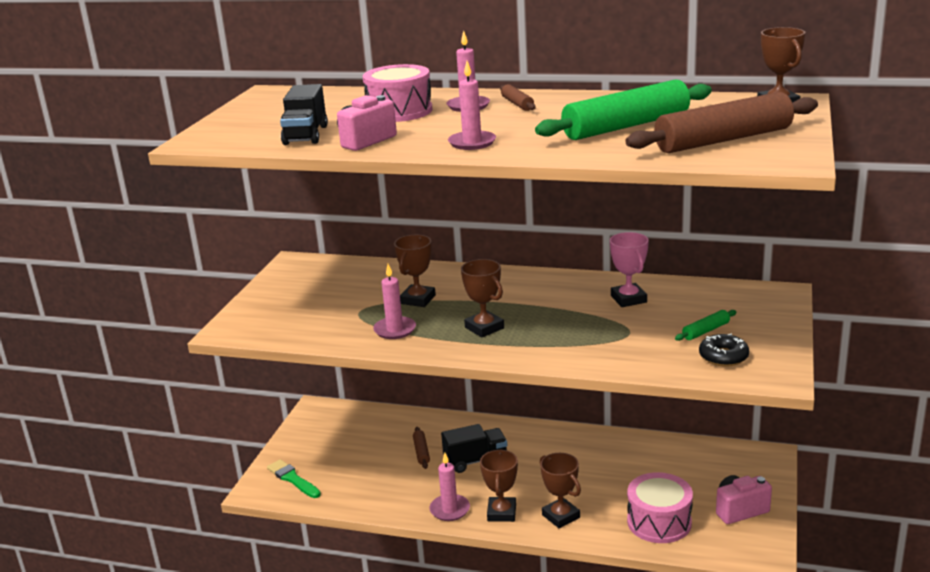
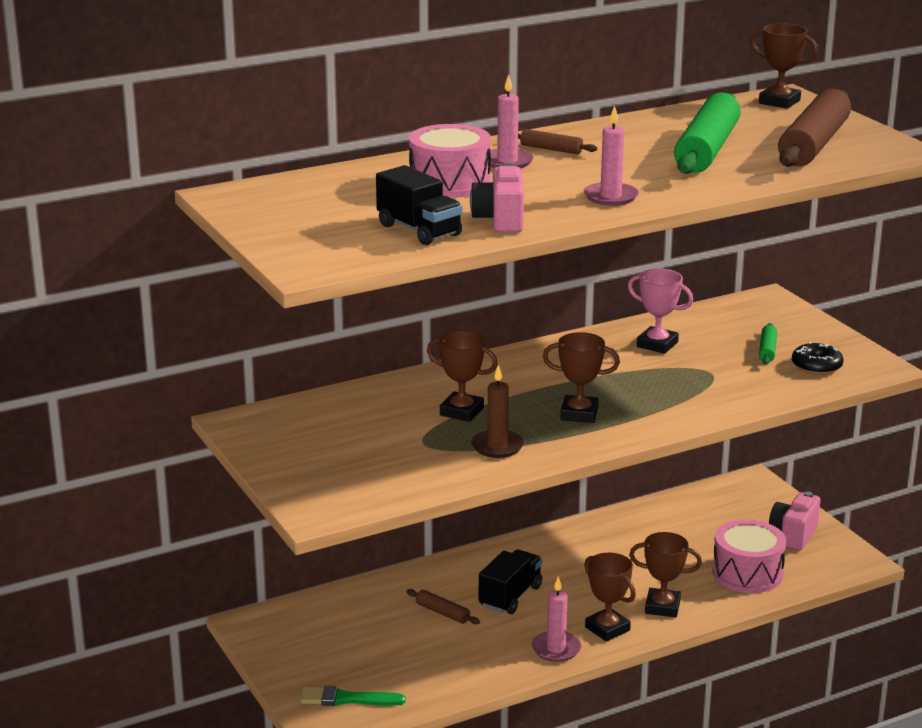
camera: 45 degrees left, 0 degrees up
pink candle [373,264,416,339] -> brown candle [471,364,524,458]
brown trophy [394,235,436,307] -> brown trophy turned 45 degrees counterclockwise [427,330,498,422]

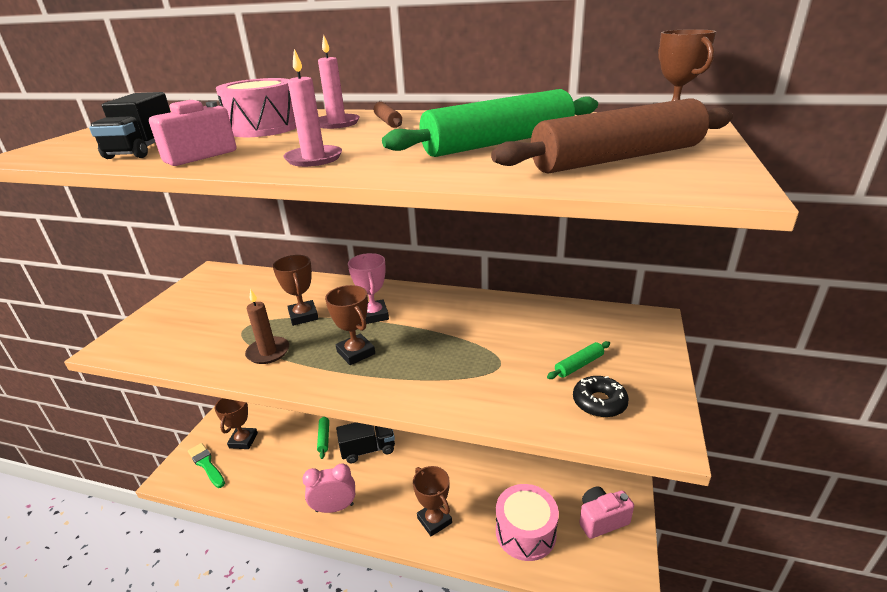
camera: 45 degrees right, 5 degrees up
brown rolling pin [406,589,480,624] -> green rolling pin [317,416,329,459]
pink candle [532,576,581,662] -> pink clock [302,463,355,513]
brown trophy [584,553,636,642] -> brown trophy moved to [215,398,258,449]
pink trophy [628,269,693,354] -> pink trophy moved to [348,253,389,324]

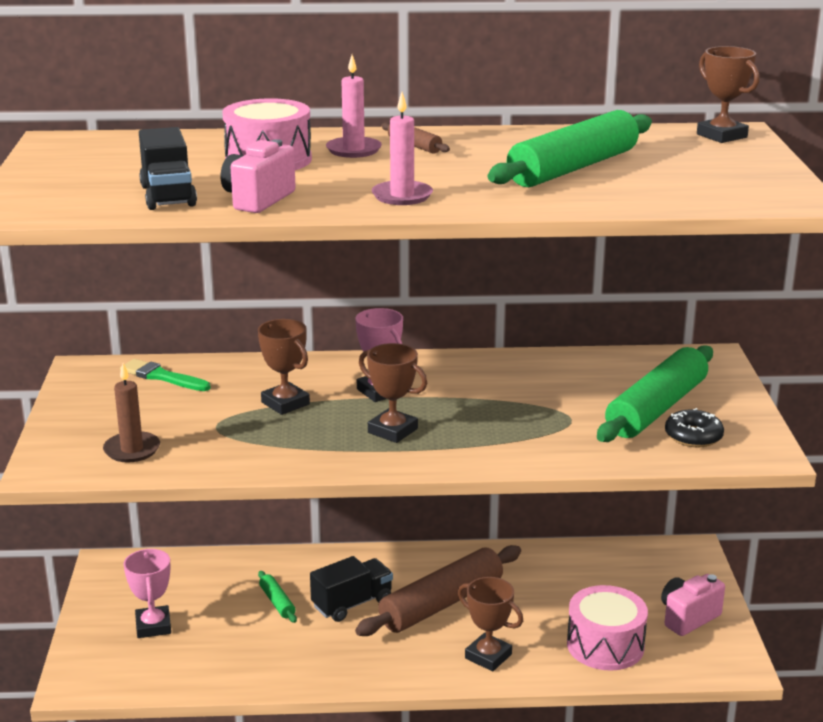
camera: 20 degrees left, 5 degrees down
green brush [188,443,225,488] -> green brush moved to [120,359,211,391]
brown trophy [215,398,258,449] -> pink trophy [123,549,171,638]
brown candle [245,289,289,364] -> brown candle moved to [103,363,160,462]
pink clock [302,463,355,513] -> none
brown rolling pin [491,98,733,174] -> brown rolling pin moved to [355,545,521,636]
green rolling pin [547,341,610,379] -> green rolling pin [597,345,713,442], size x2.31

